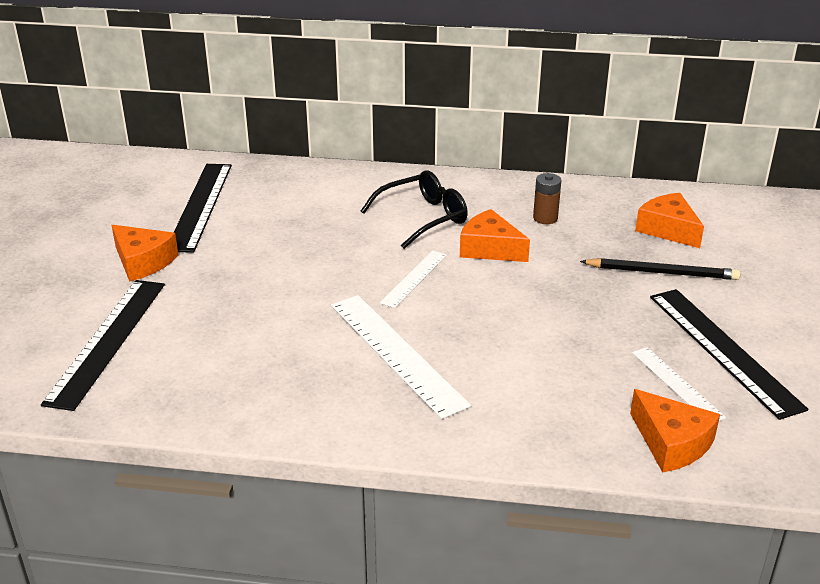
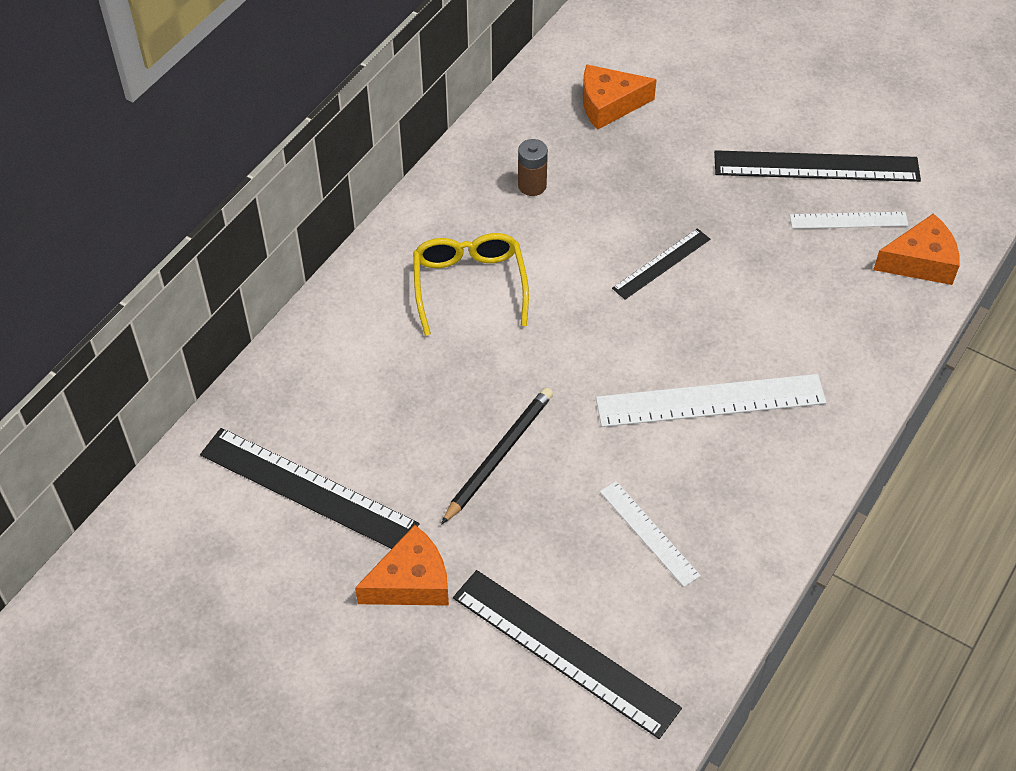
camera: 65 degrees left, 20 degrees up
black glasses [361,171,468,249] -> yellow glasses [413,233,529,336]
white ruler [380,250,447,308] -> white ruler moved to [600,481,701,587]
orange cheese [460,209,530,262] -> none
black pencil [580,258,740,280] -> black pencil moved to [441,387,553,525]
none -> black ruler [612,228,710,299]

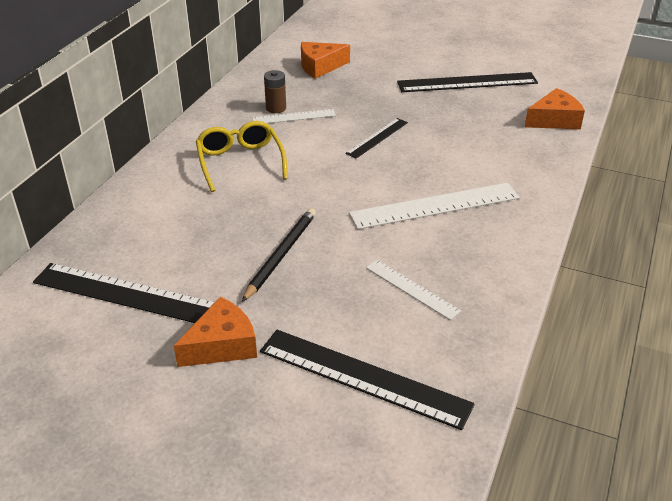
camera: 10 degrees left, 15 degrees down
white ruler [790,212,909,229] -> white ruler moved to [252,109,336,123]

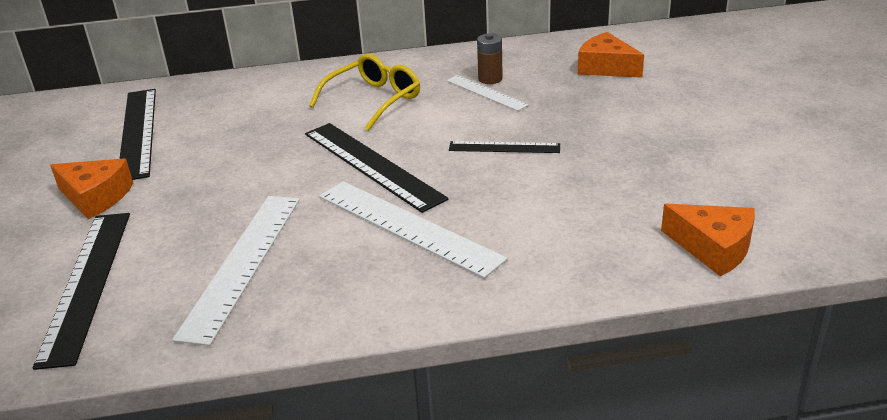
camera: 60 degrees right, 5 degrees down
black pencil [242,208,316,302] -> none
white ruler [366,260,461,320] -> white ruler [172,196,300,346], size x1.79
black ruler [397,72,538,92] -> black ruler moved to [305,123,448,213]

